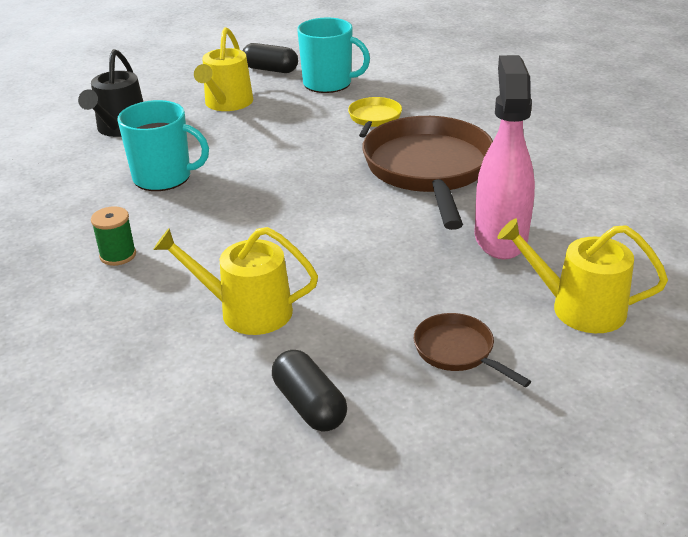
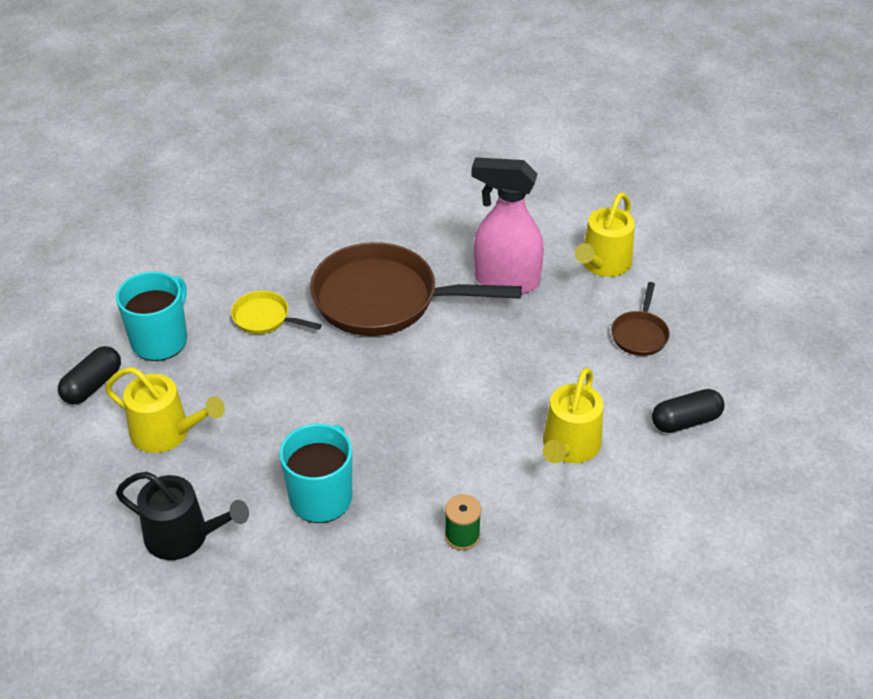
camera: 80 degrees left, 10 degrees up
brown pan [414,313,532,387] -> brown pan turned 45 degrees counterclockwise [611,282,670,356]

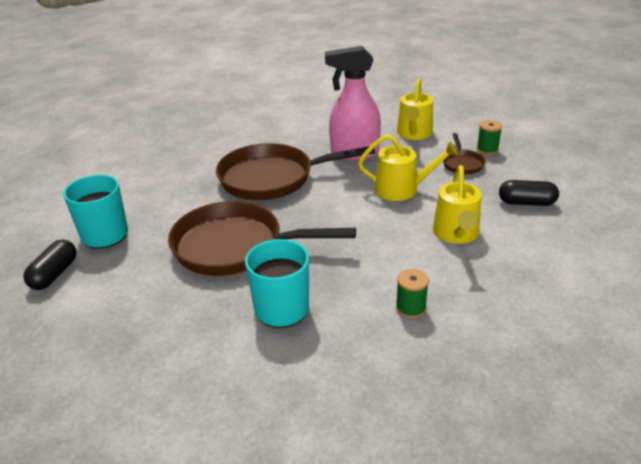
camera: 15 degrees left, 10 degrees down
yellow watering can [105,367,225,453] -> yellow watering can moved to [358,134,458,201]
black watering can [116,472,249,560] -> none
yellow pan [231,291,322,334] -> none
black capsule [652,389,725,433] -> black capsule turned 45 degrees clockwise [499,180,559,206]
none -> brown pan [168,201,356,276]
none -> green spool [477,120,502,155]

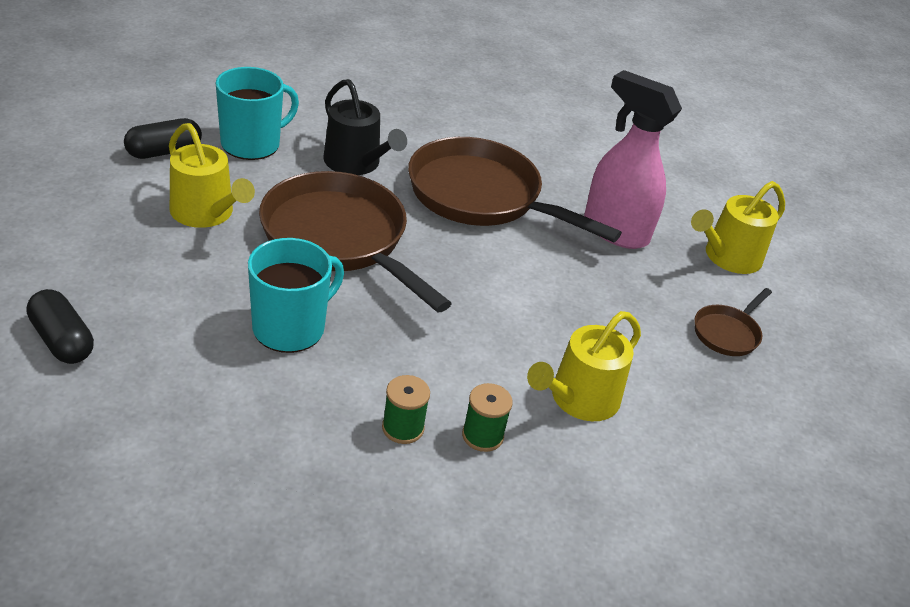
camera: 35 degrees right, 5 degrees up
yellow watering can [358,134,458,201] -> yellow watering can moved to [169,123,255,228]
green spool [477,120,502,155] -> green spool moved to [462,383,513,452]
black capsule [499,180,559,206] -> black capsule moved to [27,289,94,364]
none -> black watering can [323,79,407,175]

